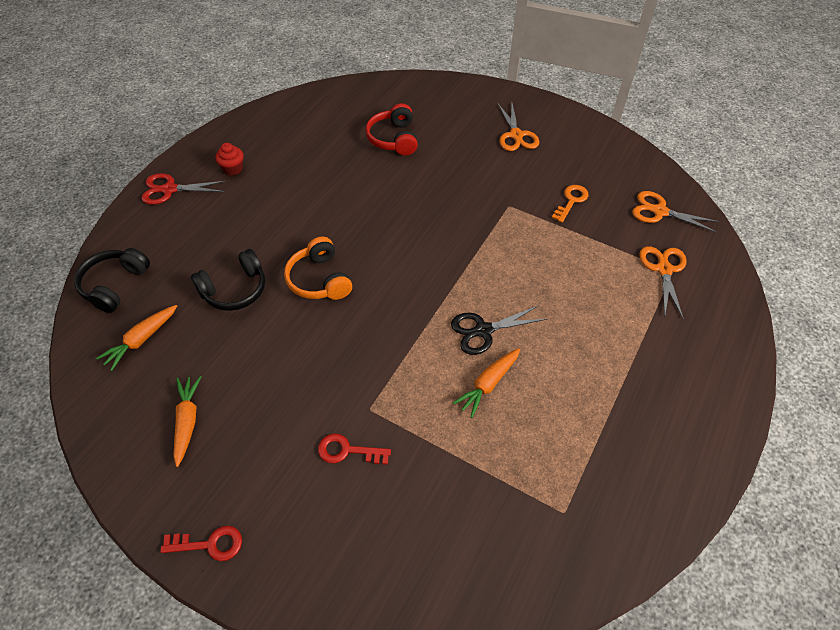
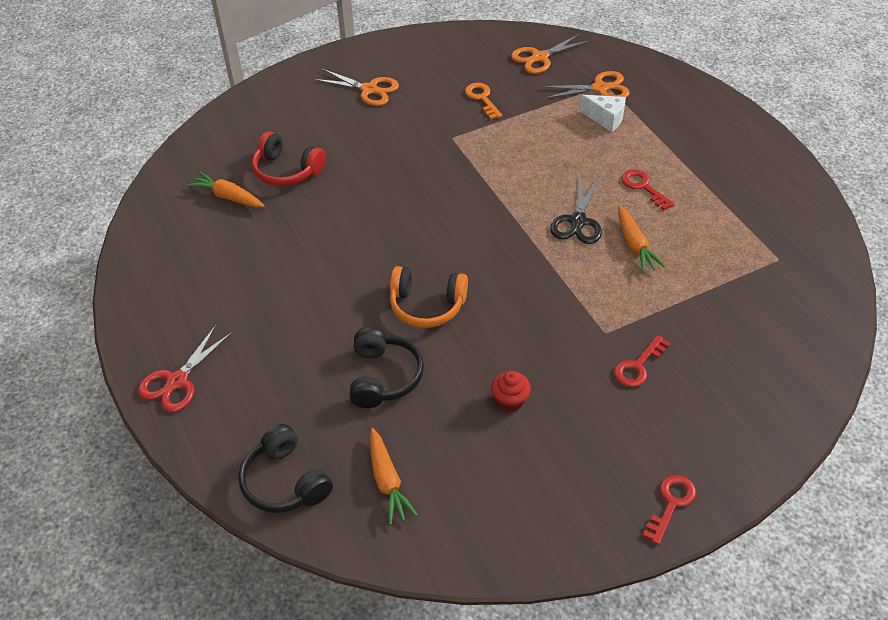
camera: 55 degrees left, 5 degrees down
orange carrot [173,376,202,467] -> orange carrot moved to [186,171,265,207]
red cupcake [215,143,244,175] -> red cupcake moved to [491,371,531,412]
orange scissors [639,246,687,319] -> orange scissors turned 135 degrees clockwise [541,71,630,99]
none -> white cheese [580,95,626,132]
none -> red key [622,169,675,210]

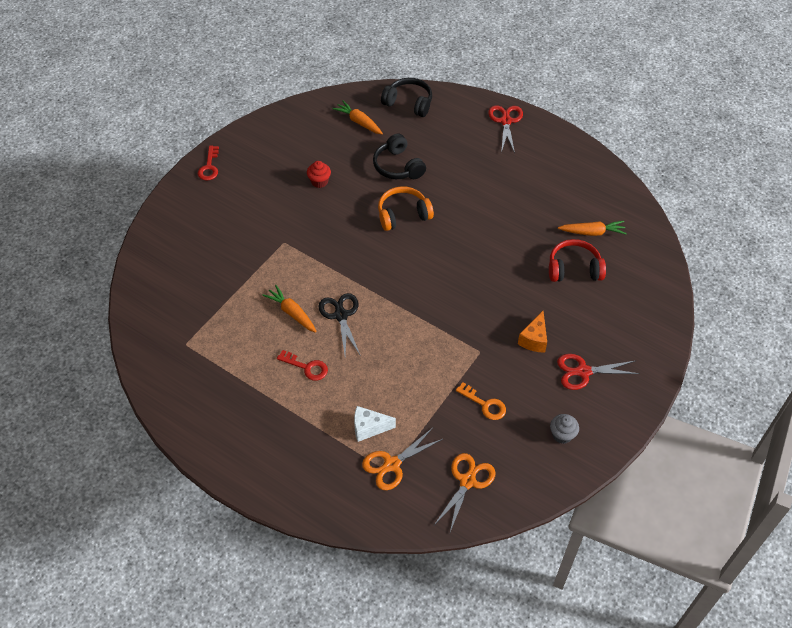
camera: 150 degrees right, 5 degrees up
orange scissors [314,69,399,106] -> red scissors [557,354,640,390]
red key [614,335,670,387] -> none
none -> orange cheese [518,311,547,353]
none -> grey cupcake [550,414,579,444]

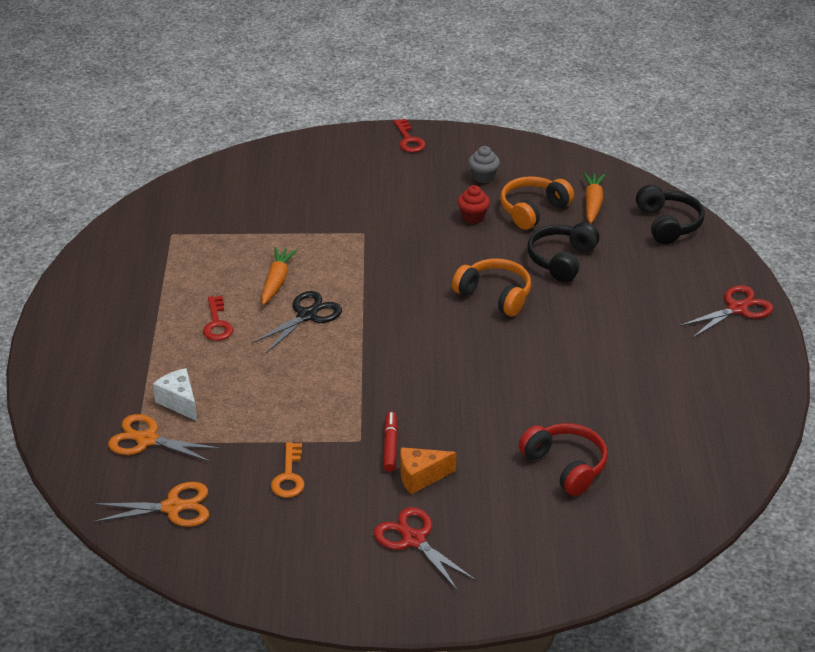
camera: 55 degrees right, 15 degrees down
red key [198,146,219,181] -> red key turned 75 degrees counterclockwise [394,119,426,152]
grey cupcake [550,414,579,444] -> grey cupcake moved to [469,146,500,183]
orange carrot [558,221,627,236] -> none
none -> red marker [383,412,398,472]
none -> orange headphones [500,176,574,230]

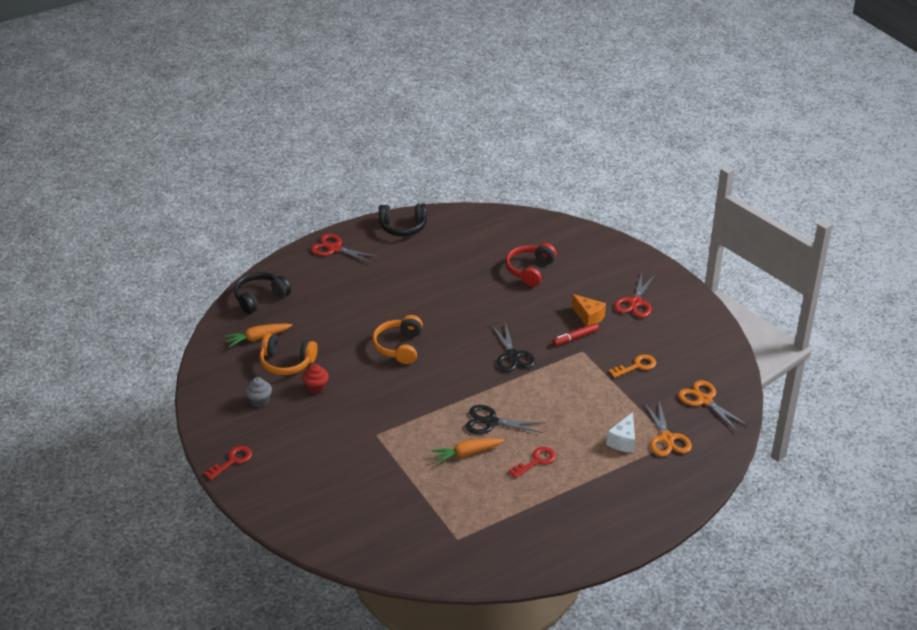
camera: 120 degrees left, 0 degrees up
black headphones [527,222,600,282] -> black headphones moved to [379,203,427,236]
none -> black scissors [491,321,536,372]

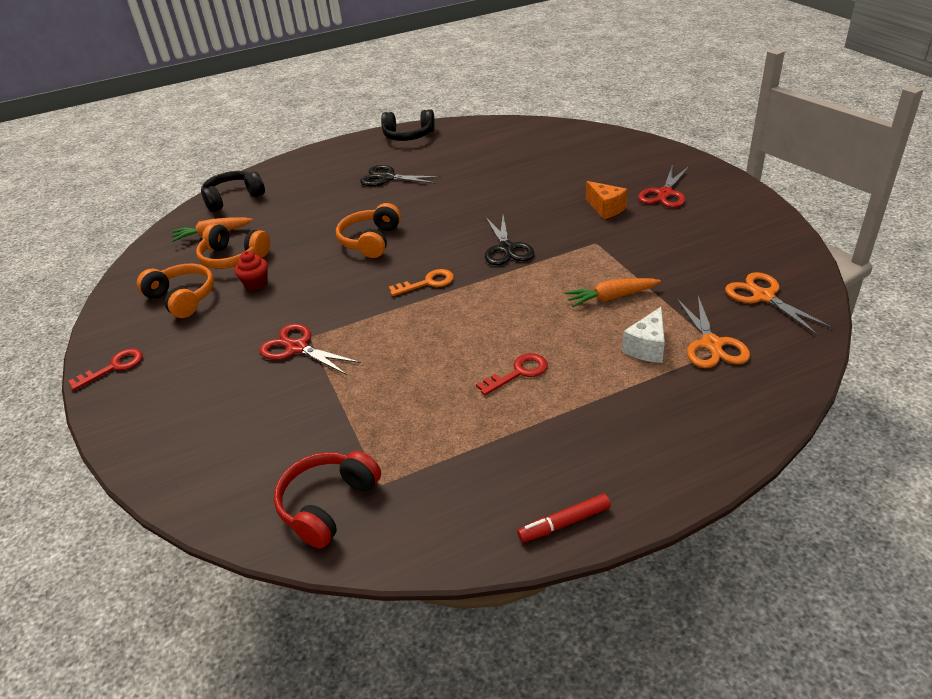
camera: 10 degrees right, 0 degrees up
grey cupcake [245,377,272,408] -> orange headphones [137,264,214,318]
red scissors [311,234,379,264] -> red scissors moved to [259,324,361,375]
orange carrot [432,438,505,464] -> orange carrot moved to [564,278,661,307]
black scissors [465,405,545,434] -> black scissors moved to [360,165,441,186]
red headphones [506,243,557,287] -> red headphones moved to [274,451,381,548]
red marker [553,323,599,346] -> red marker moved to [517,494,611,542]
orange key [609,354,656,378] -> orange key moved to [389,269,454,296]

